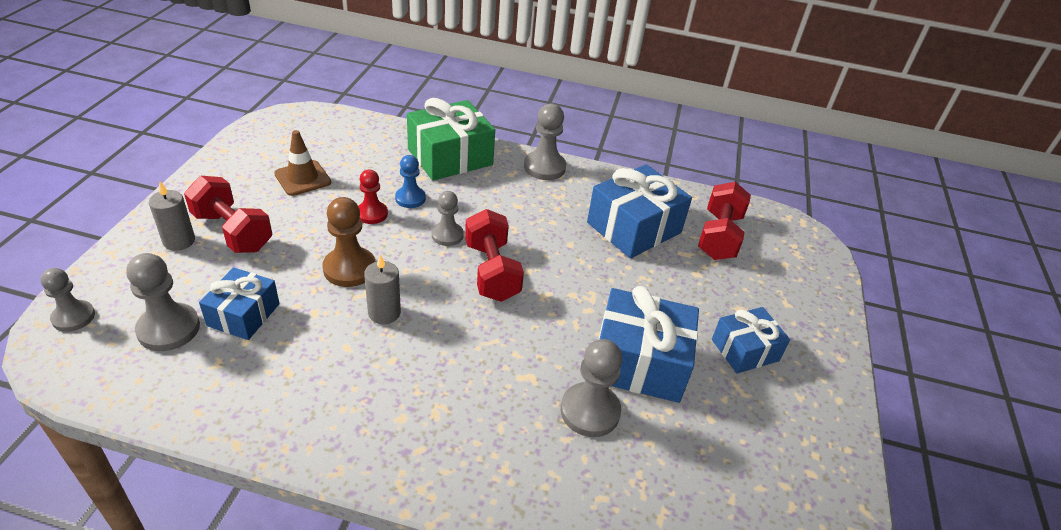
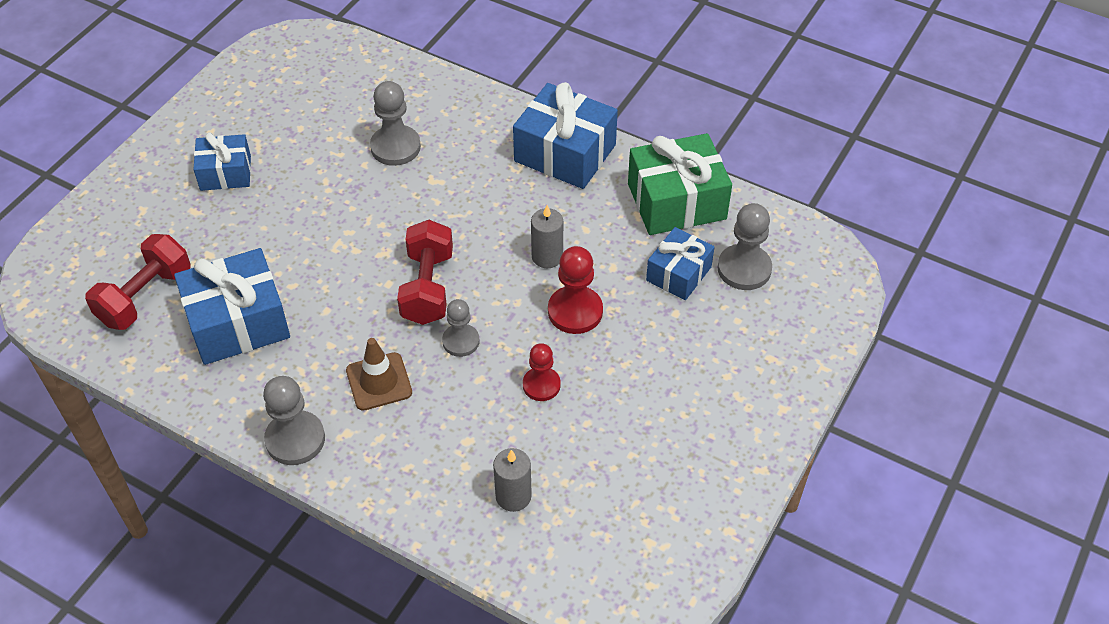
camera: 160 degrees left, 10 degrees up
grey pawn [41,268,95,332] -> none
grey candle [149,182,195,251] -> grey candle moved to [493,448,532,512]
red dumbbell [184,176,272,253] -> none
brown traffic cone [274,130,331,196] -> brown traffic cone moved to [346,338,412,411]
brown pawn [322,197,376,287] -> red pawn [548,246,603,334]
blue pawn [395,155,426,208] -> none
green gift [407,98,495,181] -> green gift moved to [628,133,732,235]
blue gift [598,286,699,403] -> blue gift moved to [513,82,618,189]

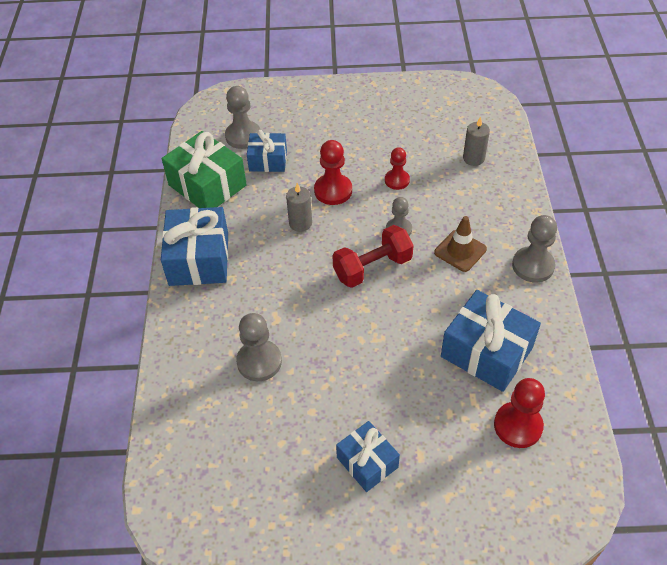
camera: 120 degrees left, 0 degrees up
red dumbbell [85,234,191,330] -> red pawn [494,378,545,448]

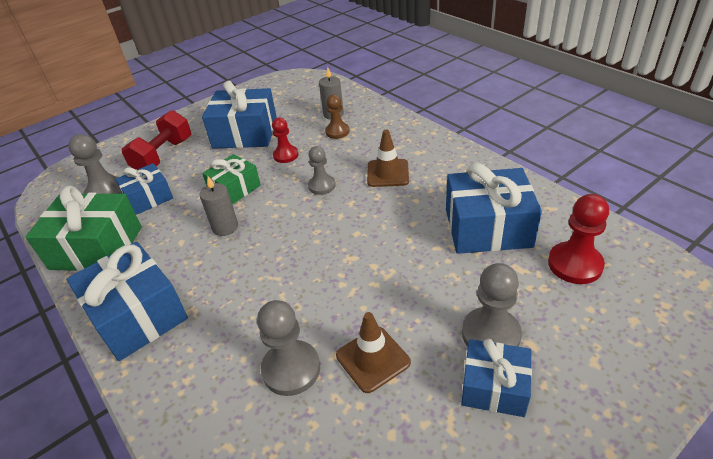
camera: 35 degrees left, 10 degrees down
red pawn [314,140,352,205] -> green gift [202,154,261,205]
red dumbbell [332,225,414,288] -> red dumbbell moved to [122,110,192,170]
grey pawn [512,215,557,283] -> grey pawn moved to [462,263,522,347]
none -> blue gift [202,81,277,148]
none -> brown pawn [325,94,350,139]
none -> brown traffic cone [336,312,411,393]

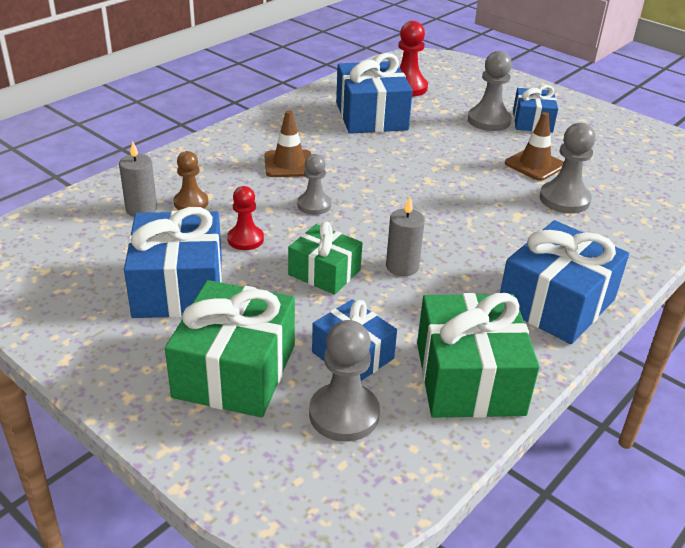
camera: 105 degrees left, 5 degrees down
red dumbbell [122,110,192,170] -> green gift [165,280,295,417]

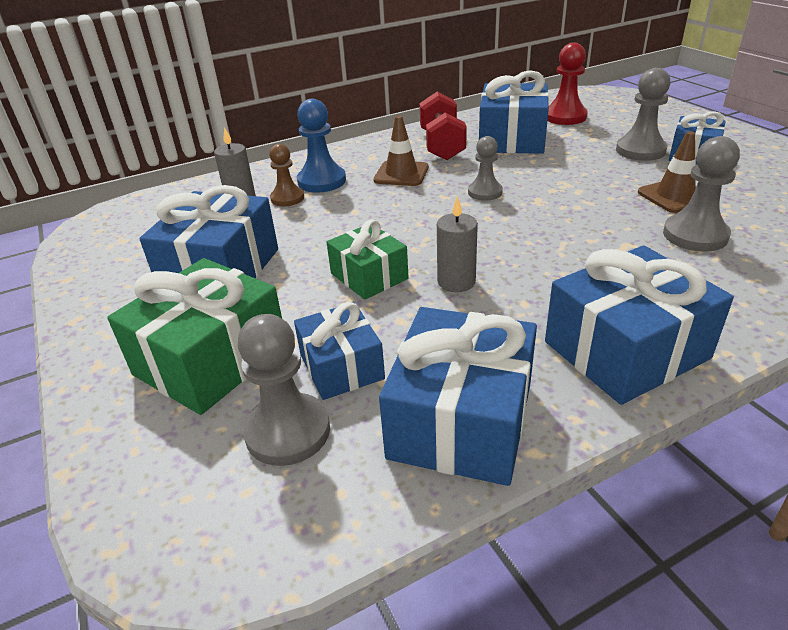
camera: 25 degrees right, 0 degrees up
red pawn [227,186,264,250] -> none
grey pawn [297,154,331,215] -> grey pawn moved to [468,136,503,201]
green gift [417,293,540,418] -> blue gift [379,307,537,486]
none -> blue pawn [297,99,346,193]
none -> red dumbbell [420,92,467,160]

